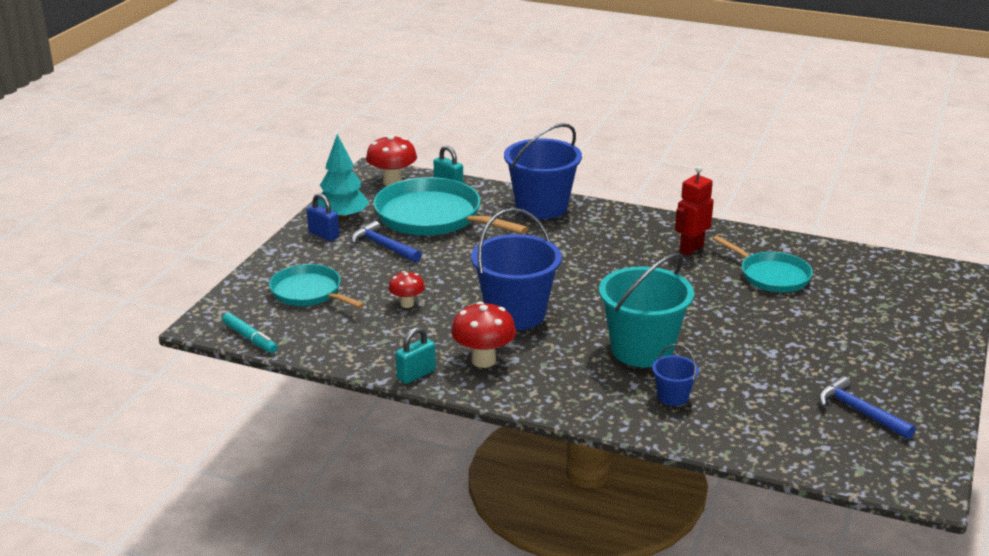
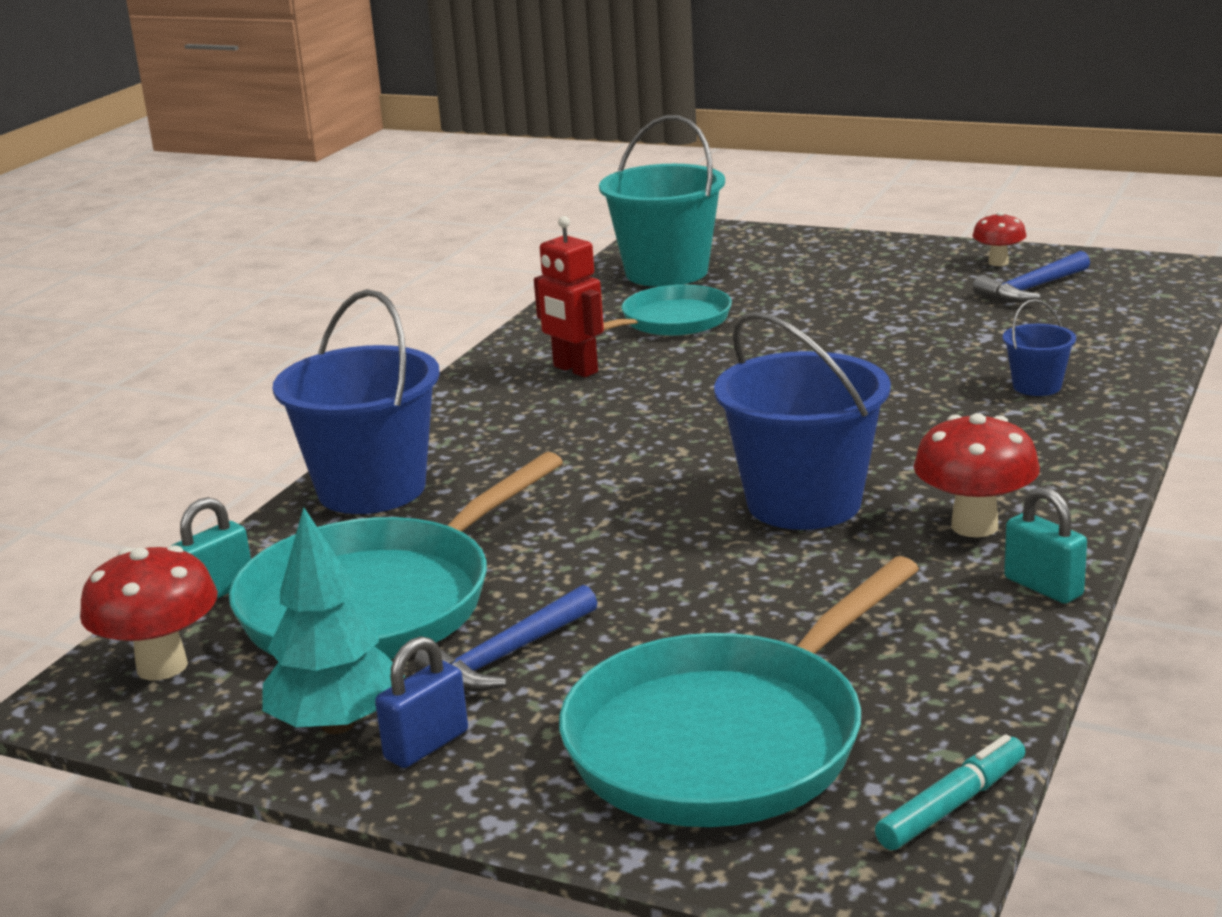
camera: 85 degrees left, 5 degrees down
turquoise pan [269,264,365,308] -> turquoise pan [559,556,919,827], size x1.67
red mushroom [388,271,425,308] -> red mushroom moved to [973,212,1026,266]
turquoise bucket [599,253,694,368] -> turquoise bucket moved to [599,115,725,287]

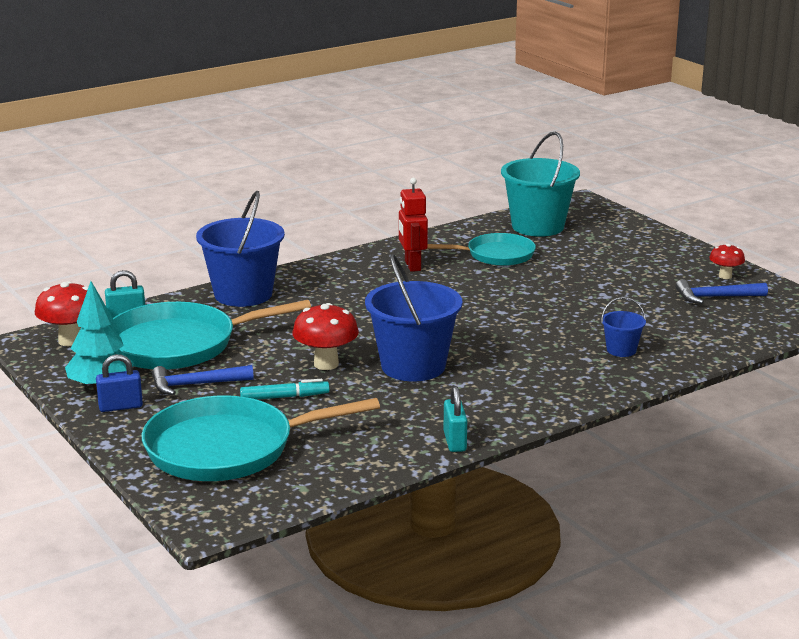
camera: 30 degrees right, 0 degrees up
turquoise marker [875,734,1025,850] -> turquoise marker moved to [240,379,330,400]
red mushroom [913,413,1040,537] -> red mushroom moved to [293,303,359,370]

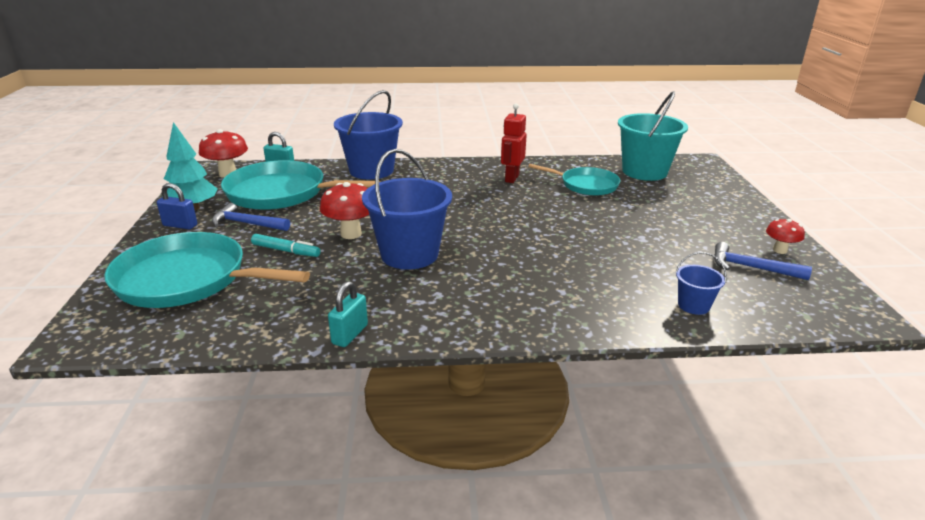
camera: 30 degrees right, 5 degrees up
blue bucket [601,297,646,357] -> blue bucket moved to [675,252,727,315]

